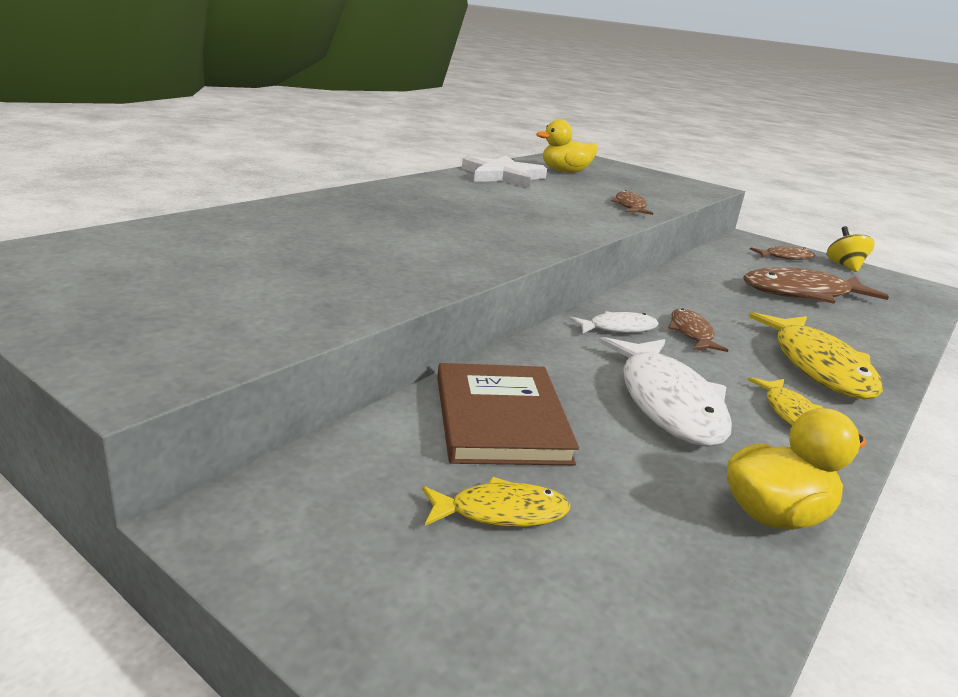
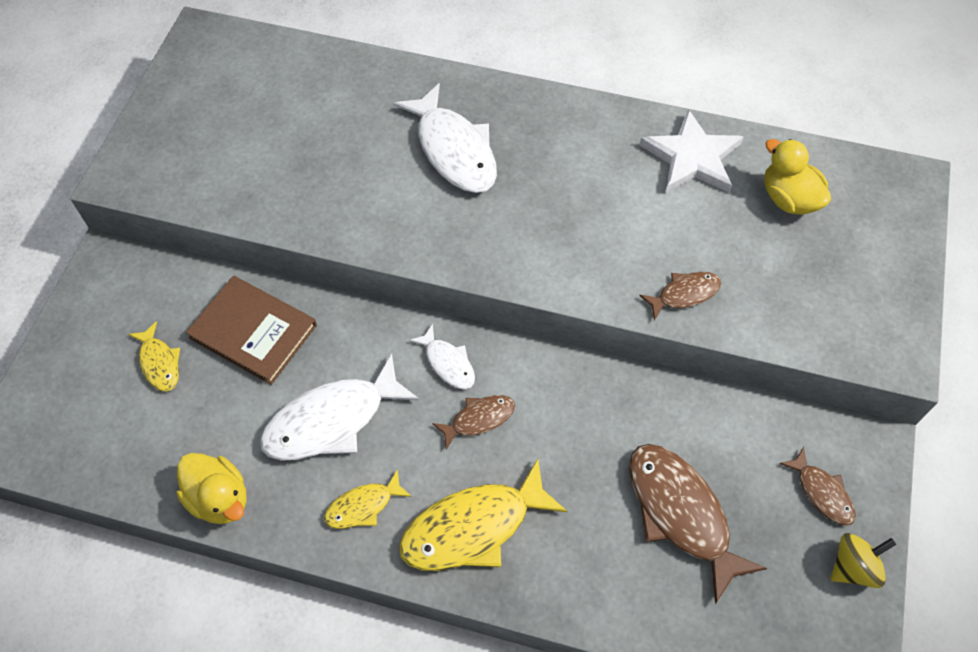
camera: 70 degrees right, 35 degrees up
brown book [437,363,579,465] -> brown book turned 60 degrees clockwise [186,276,317,385]
none -> white fish [393,83,497,193]

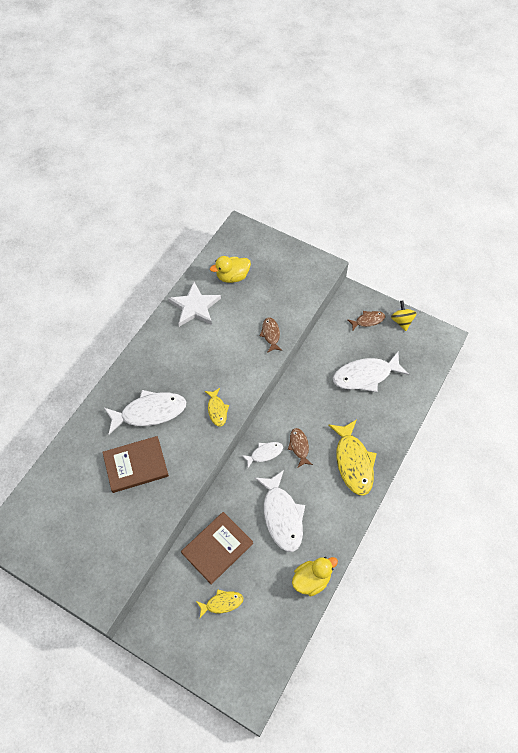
camera: 75 degrees left, 0 degrees up
yellow fish [324,469,412,529] -> yellow fish moved to [205,388,229,426]
brown fish [629,444,767,604] -> white fish [333,352,409,392]
none -> brown book [102,436,169,493]

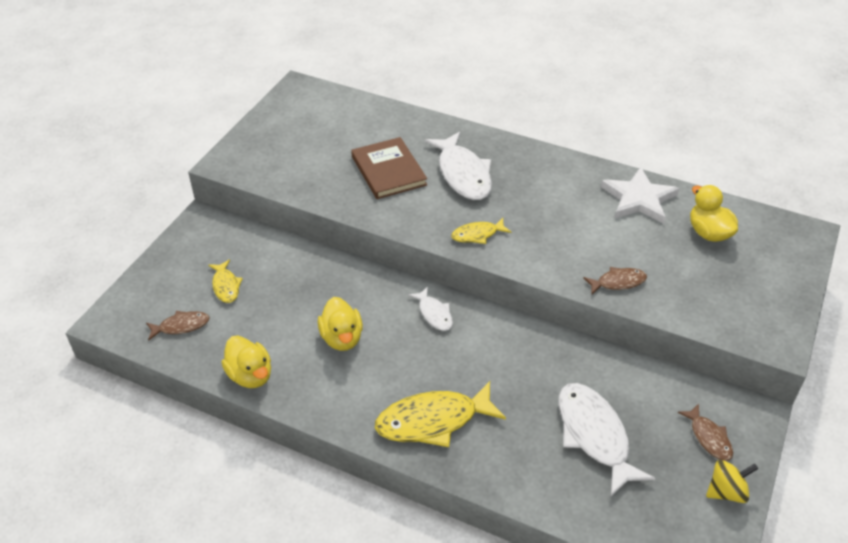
camera: 85 degrees right, 15 degrees down
brown book [181,512,253,585] -> none
white fish [255,470,305,552] -> yellow duck [318,297,363,351]
brown fish [288,428,313,467] -> brown fish moved to [146,311,210,341]

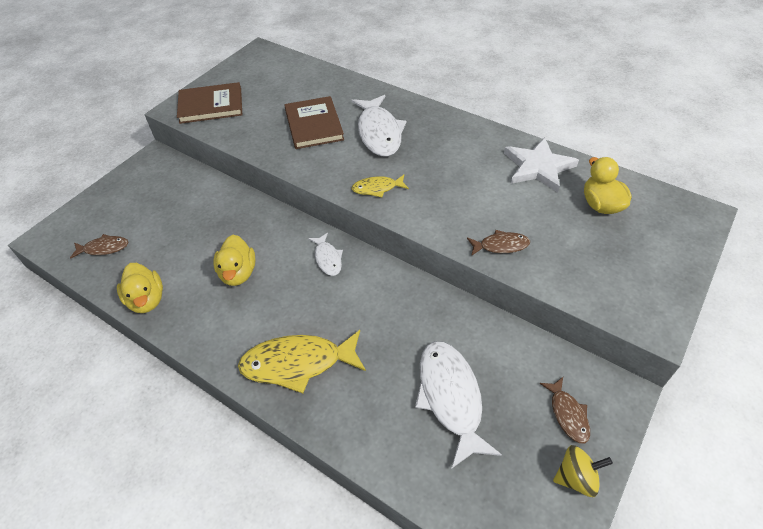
camera: 10 degrees right, 5 degrees up
yellow fish [208,260,243,303] -> none
none -> brown book [177,82,242,124]

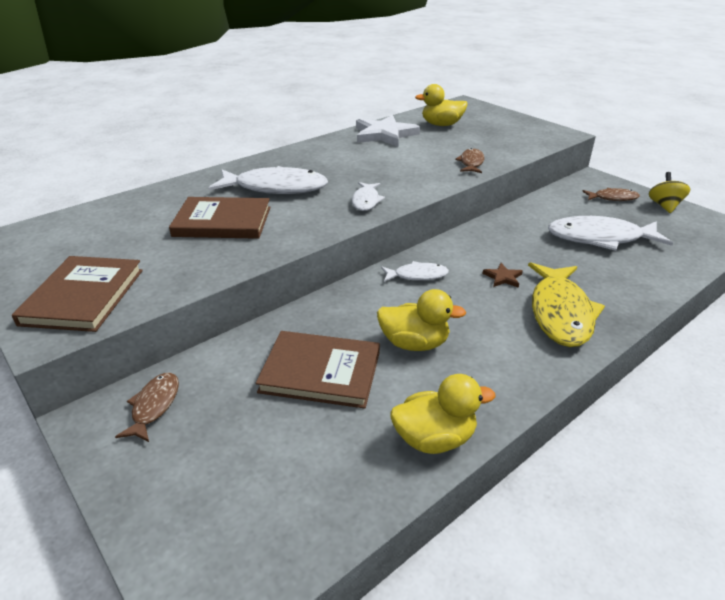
camera: 75 degrees left, 15 degrees down
brown fish [70,234,129,259] -> brown fish moved to [115,372,179,442]
yellow fish [351,175,409,198] -> white fish [352,182,385,211]
none -> brown book [256,331,380,408]
none -> brown star [482,263,523,288]

